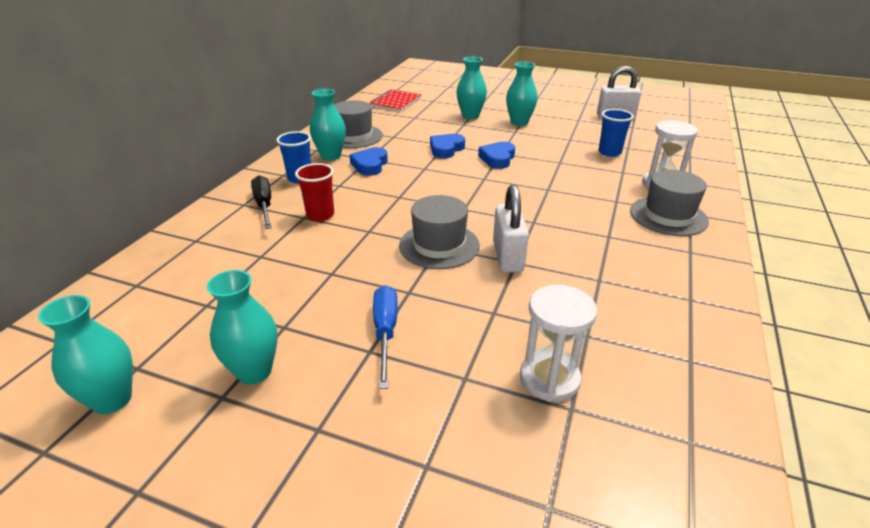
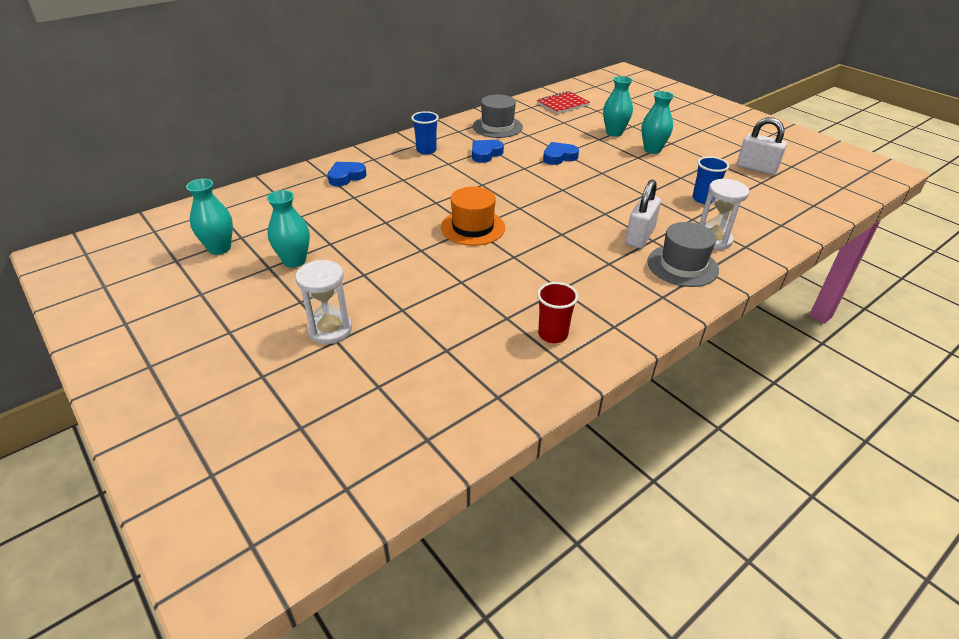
camera: 30 degrees right, 5 degrees up
black screwdriver [251,175,272,229] -> none
red cup [295,163,334,221] -> red cup moved to [537,282,578,343]
turquoise vase [310,89,346,161] -> none
blue screwdriver [373,285,398,389] -> none
grey hat [399,195,480,269] -> orange hat [441,187,505,246]
blue heart [478,142,515,169] -> blue heart moved to [328,162,366,186]
white padlock [493,185,529,273] -> white padlock moved to [625,179,661,249]
white hourglass [520,285,597,402] -> white hourglass moved to [295,260,352,344]

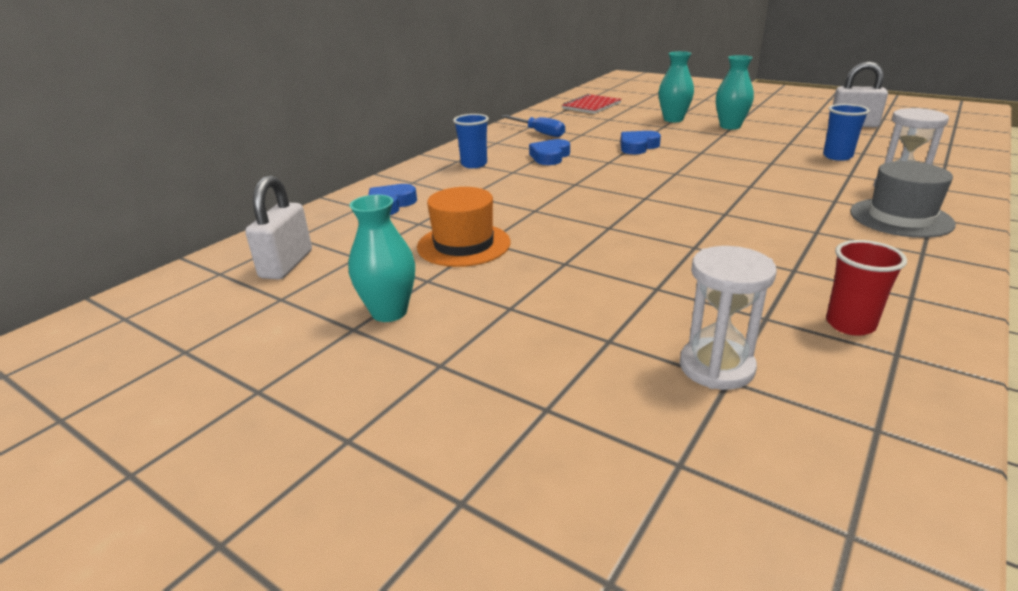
camera: 15 degrees left, 10 degrees down
turquoise vase [186,179,233,255] -> none
white hourglass [295,260,352,344] -> white hourglass moved to [680,246,777,390]
orange hat [441,187,505,246] -> orange hat moved to [417,187,511,267]
grey hat [473,94,523,138] -> blue screwdriver [501,115,565,137]
white padlock [625,179,661,249] -> white padlock moved to [245,176,312,280]

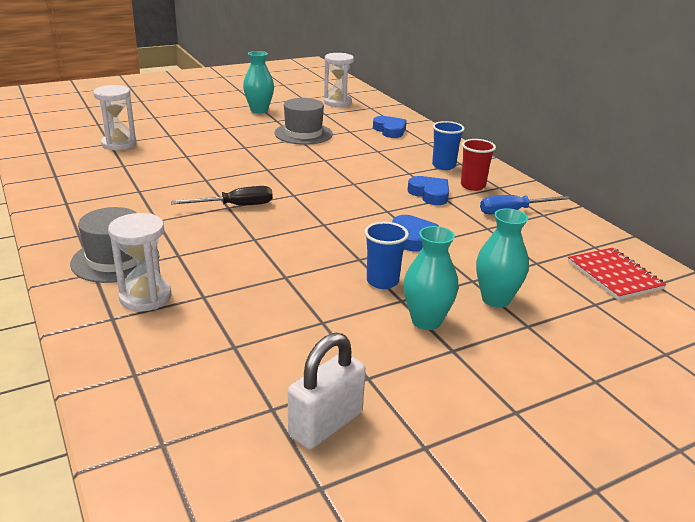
camera: 115 degrees right, 0 degrees up
white padlock [245,176,312,280] -> white hourglass [324,53,354,107]
orange hat [417,187,511,267] -> grey hat [274,98,333,145]
blue cup [823,104,870,161] -> blue cup moved to [364,222,409,289]
red cup [826,240,907,336] -> red cup moved to [461,139,496,191]
none -> black screwdriver [171,186,273,205]

